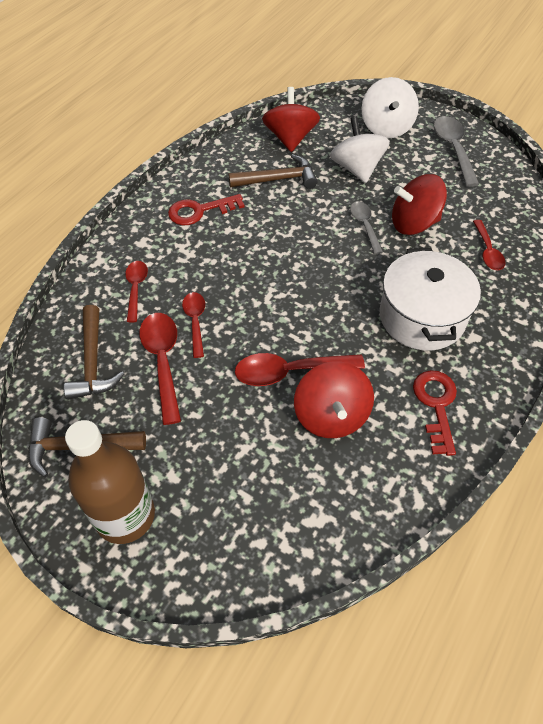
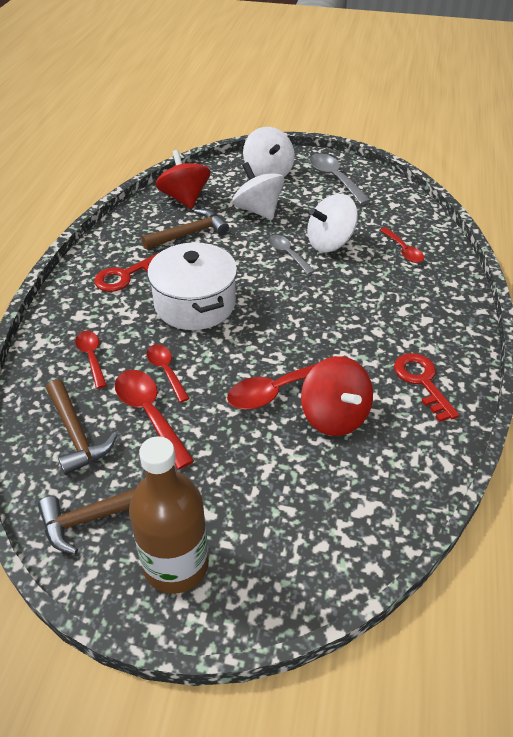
camera: 20 degrees left, 10 degrees down
white pot [379,248,481,351] -> white pot moved to [147,242,237,330]
red spinning top [392,174,447,235] -> white spinning top [307,194,358,252]

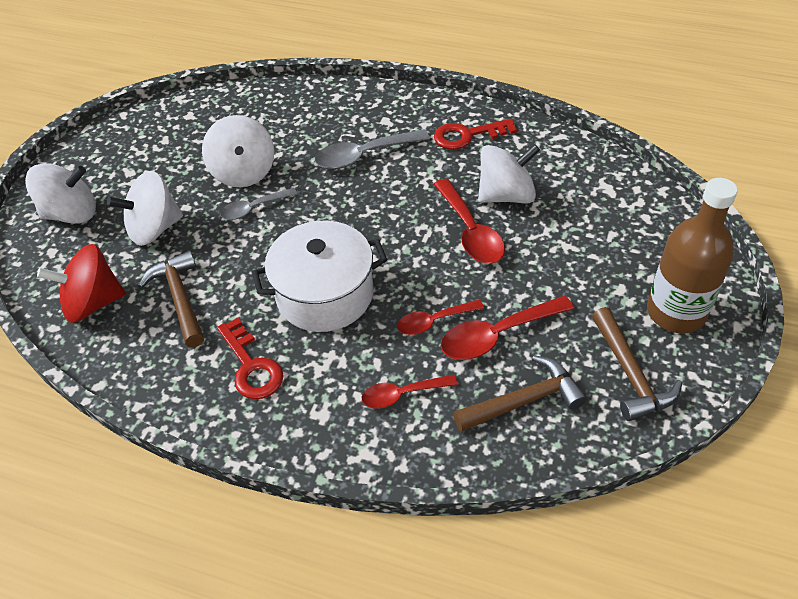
camera: 80 degrees left, 5 degrees up
red spinning top [301,356,373,436] -> white spinning top [478,144,540,203]
grey spoon [310,154,371,205] -> grey spoon moved to [315,129,430,169]
red spoon [380,227,424,263] -> none

